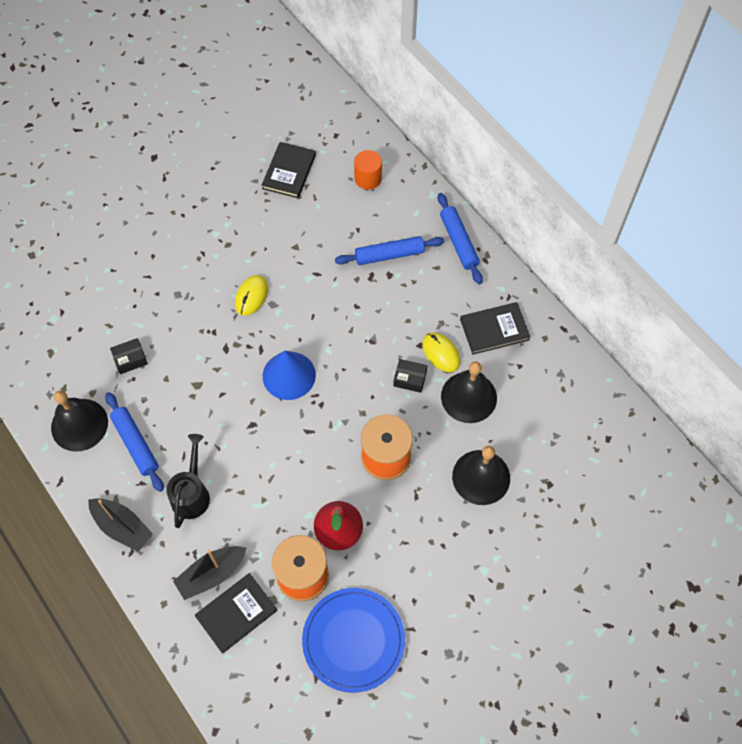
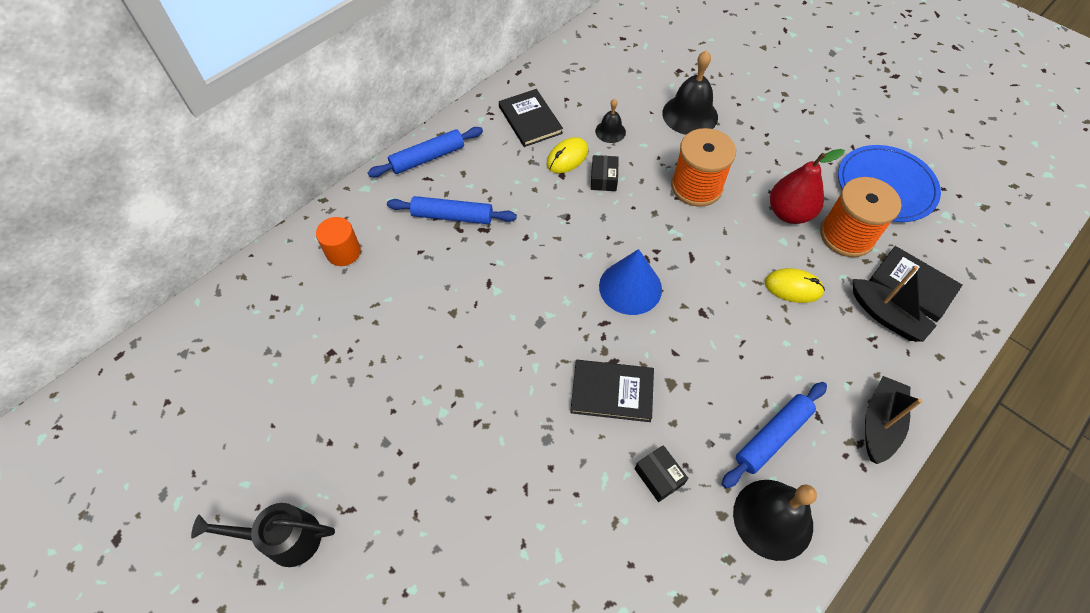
camera: 100 degrees left, 5 degrees down
black watering can [166,434,210,528] -> black watering can moved to [191,503,335,567]
yellow mouse [235,275,268,316] -> yellow mouse moved to [764,268,825,303]
black book [262,142,316,198] -> black book moved to [570,360,654,422]
blue rolling pin [335,236,444,265] -> blue rolling pin turned 60 degrees counterclockwise [387,196,517,224]
black bell [441,361,497,423] -> black bell [595,99,626,143], size x0.54

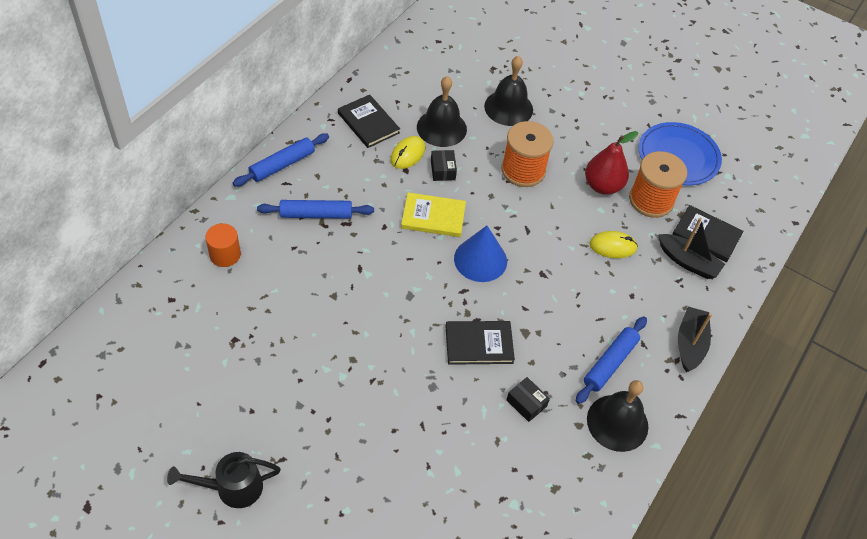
camera: 15 degrees left, 5 degrees down
black bell [595,99,626,143] -> black bell [417,76,467,147], size x1.85
none -> yellow book [401,192,466,237]

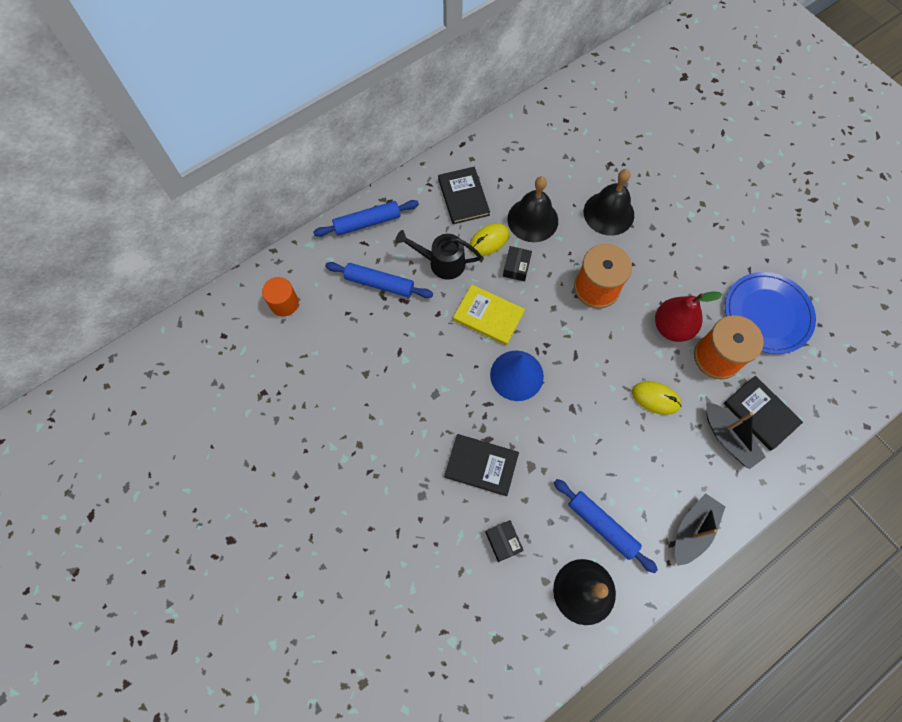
camera: 25 degrees right, 15 degrees up
black watering can [167,452,281,508] -> black watering can moved to [395,230,482,280]
blue rolling pin [576,316,647,404] -> blue rolling pin turned 75 degrees clockwise [554,479,658,573]

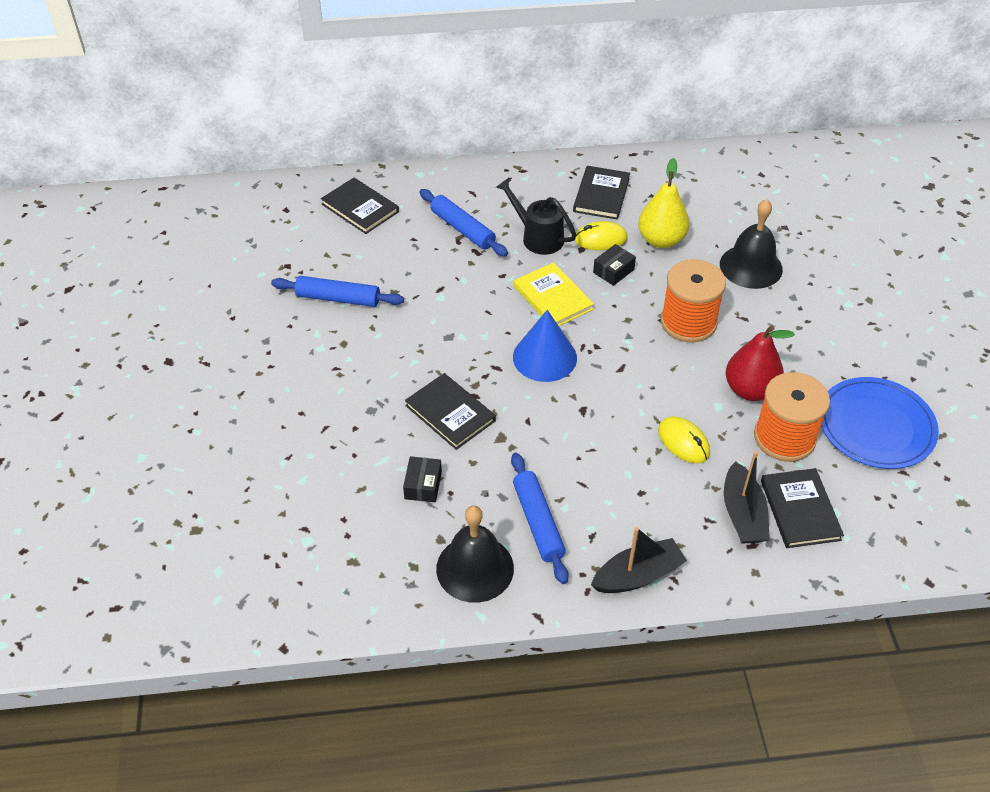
camera: 30 degrees right, 20 degrees down
orange cylinder [262,277,299,316] -> black book [321,178,399,234]
blue rolling pin [313,200,419,237] -> blue rolling pin moved to [271,276,404,307]
black bell [507,176,558,242] -> yellow pear [638,158,689,248]

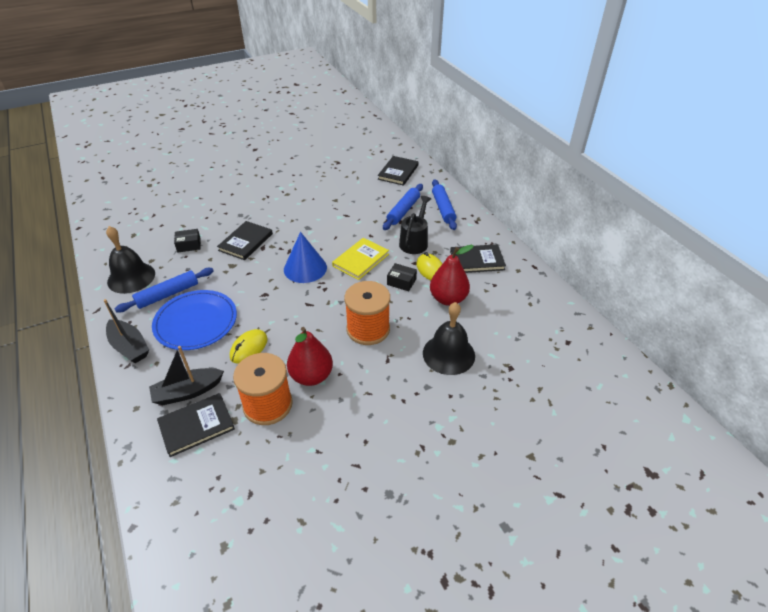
camera: 70 degrees right, 5 degrees down
blue rolling pin [271,276,404,307] -> blue rolling pin moved to [432,179,457,230]
yellow pear [638,158,689,248] -> red pear [430,245,474,306]
blue plate [821,377,939,469] -> blue plate moved to [152,290,237,350]

